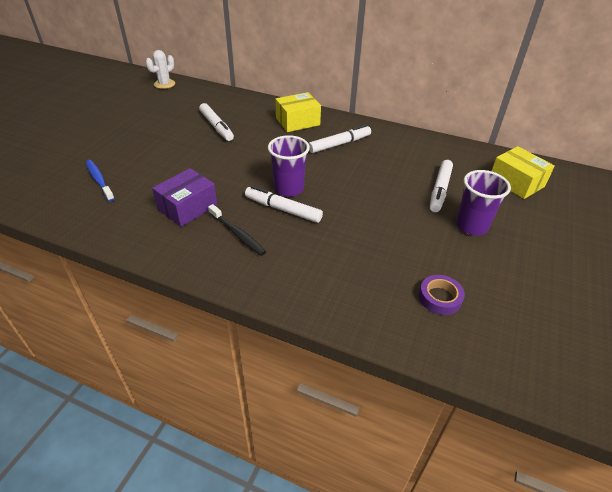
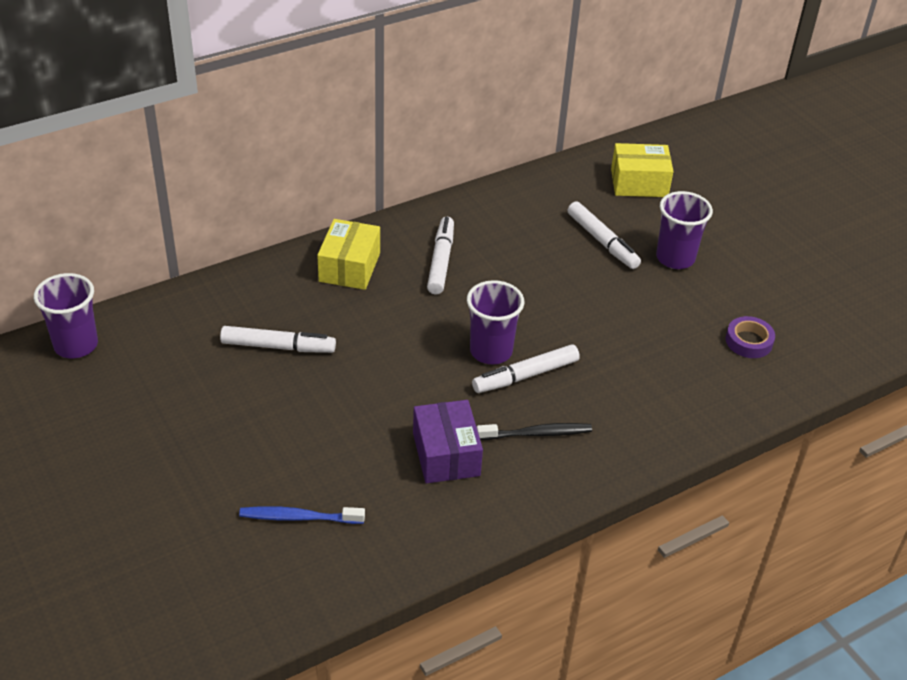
camera: 55 degrees left, 0 degrees up
white cactus [146,50,175,89] -> purple cup [34,273,98,358]

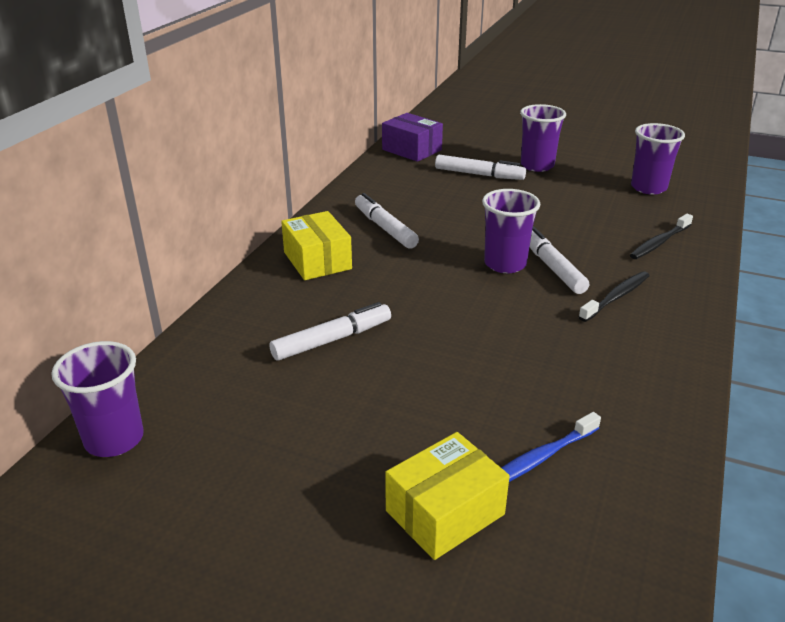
camera: 35 degrees left, 10 degrees down
purple box [413,400,483,483] -> purple box moved to [382,113,443,162]
white marker [472,344,580,393] -> white marker turned 135 degrees clockwise [530,226,589,294]
yellow box [611,143,674,197] -> yellow box moved to [385,432,510,560]
purple tape [726,316,775,358] -> purple cup [631,123,685,195]
none -> black toothbrush [630,214,693,259]

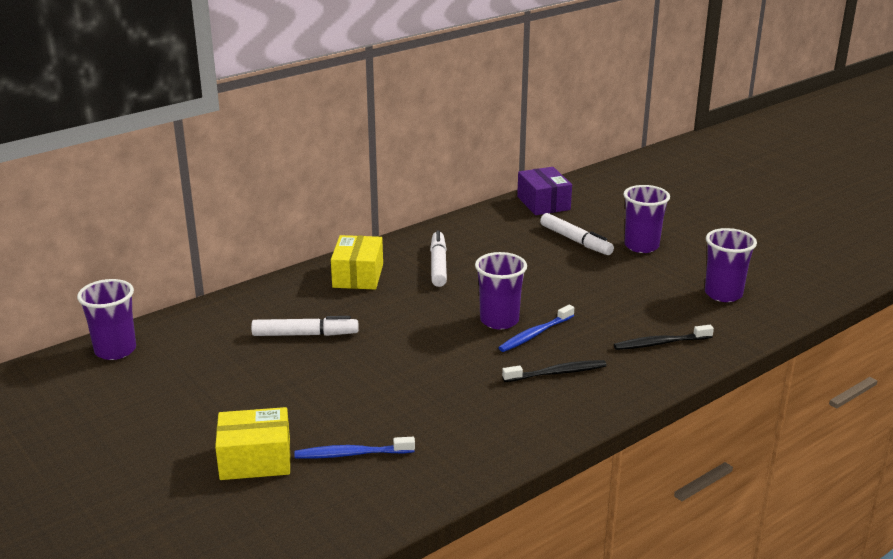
camera: 30 degrees right, 5 degrees down
white marker [530,226,589,294] -> blue toothbrush [498,305,574,352]

